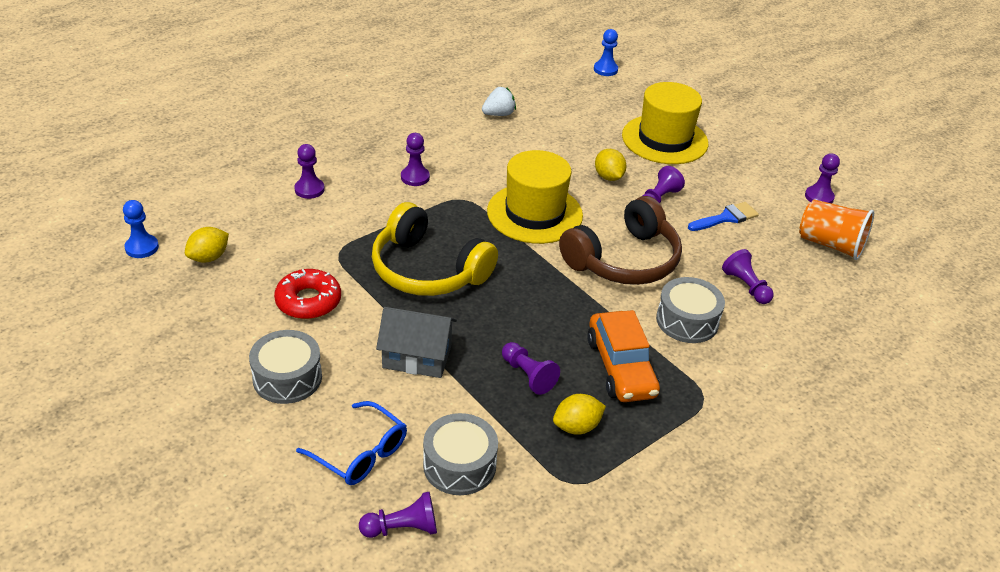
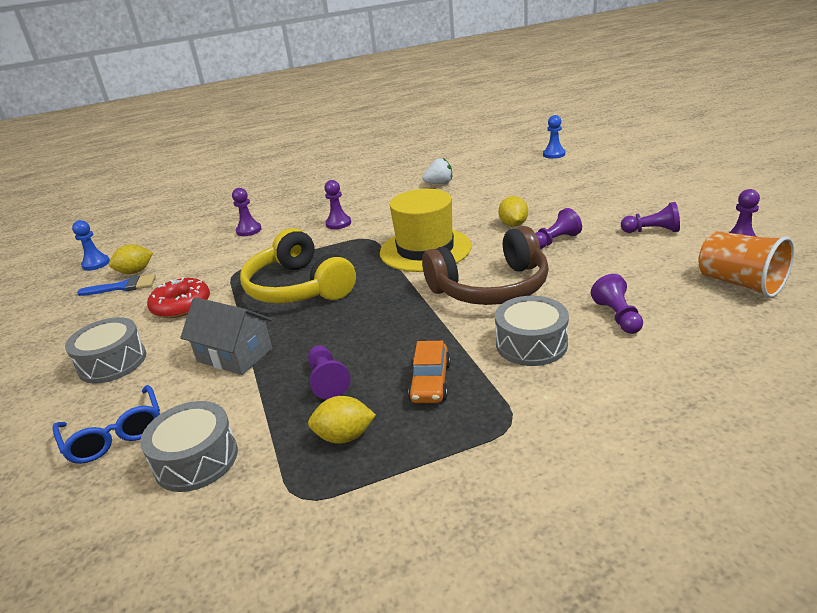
camera: 25 degrees right, 10 degrees down
purple pawn [359,492,437,538] -> purple pawn moved to [621,202,680,233]
orange car [587,310,660,402] -> orange car [408,341,451,403], size x0.65
yellow hat [622,82,708,164] -> none
blue brush [688,202,759,231] -> blue brush moved to [77,274,156,296]

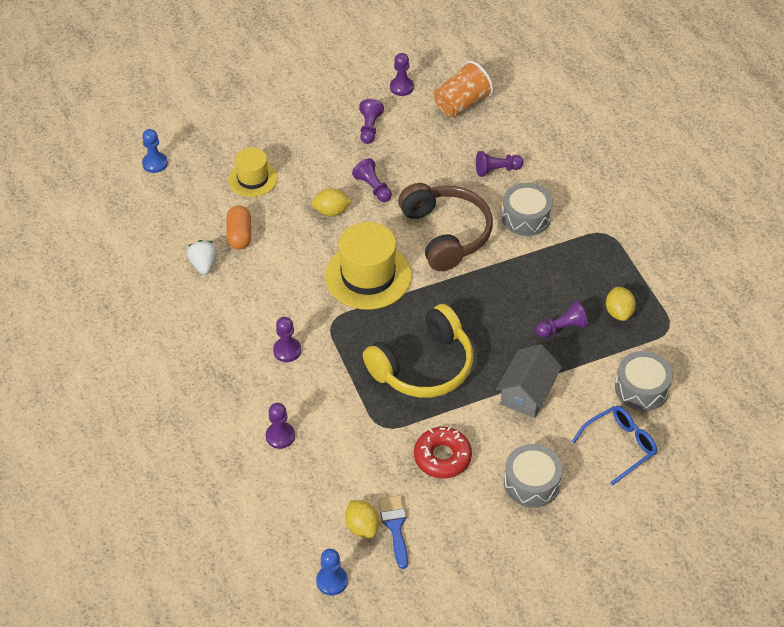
camera: 95 degrees left, 20 degrees up
orange car [408,341,451,403] -> none
none -> orange capsule [226,206,251,250]
none -> yellow hat [228,148,278,197]

